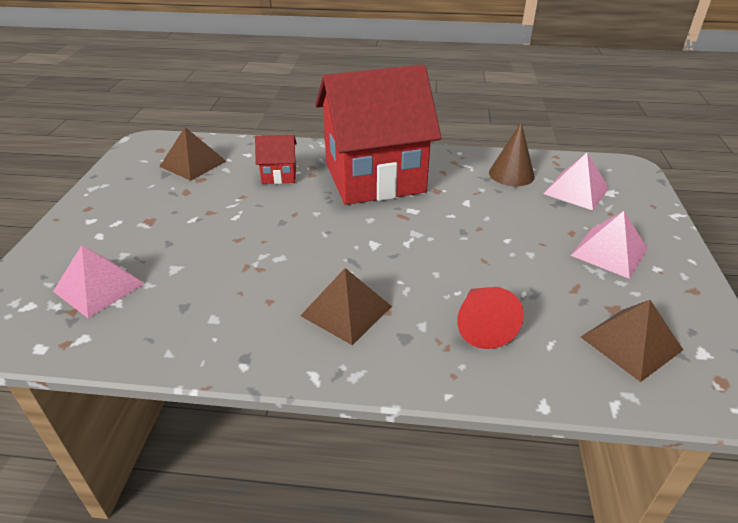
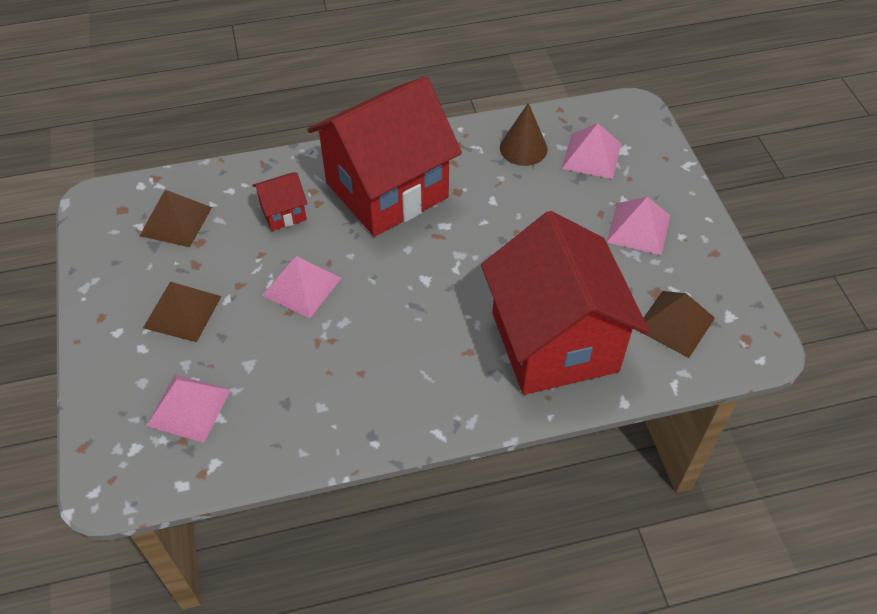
camera: 20 degrees left, 15 degrees up
brown pyramid [300,268,392,345] -> brown pyramid moved to [143,282,222,342]
red cone [457,287,524,349] -> red house [481,211,649,395]
none -> pink pyramid [262,256,341,319]

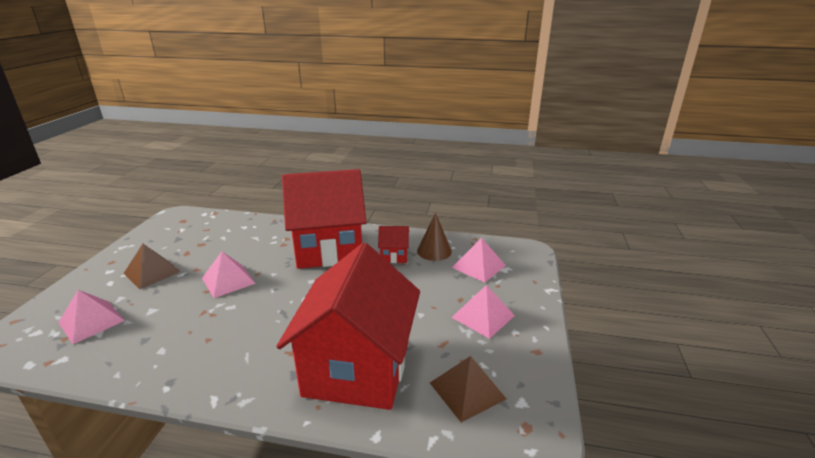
camera: 25 degrees right, 25 degrees down
brown pyramid [140,190,212,247] -> none
red house [252,172,308,231] -> red house moved to [378,226,409,263]

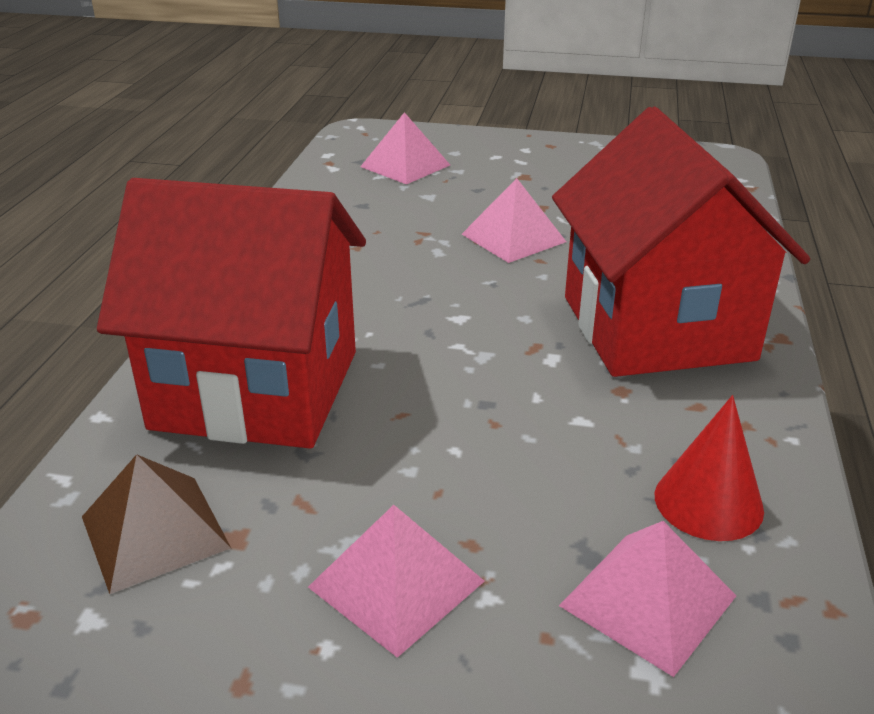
camera: 90 degrees right, 5 degrees up
brown pyramid [123,244,181,289] -> none
red house [378,226,409,263] -> none
brown cone [417,213,452,261] -> red cone [655,395,764,541]

